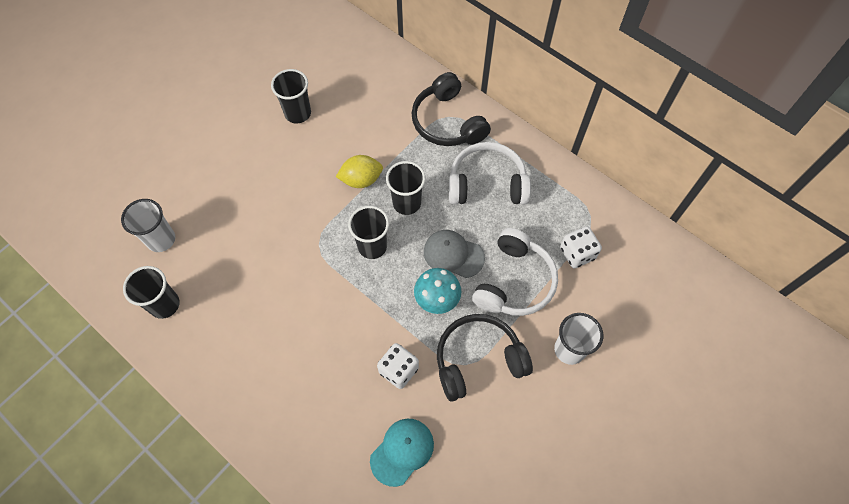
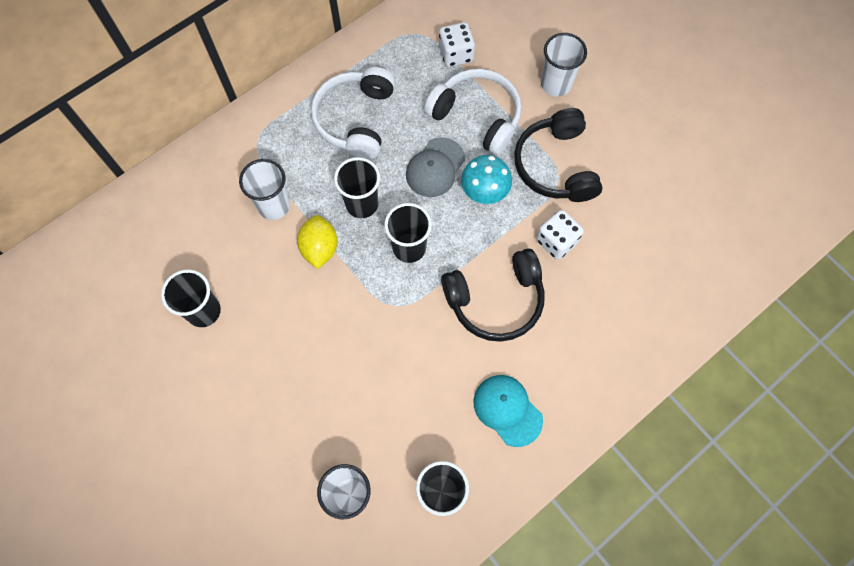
camera: 80 degrees left, 5 degrees up
turquoise cap [370,419,434,487] -> turquoise cap moved to [473,375,543,447]
black headphones [412,72,491,146] -> black headphones moved to [441,249,545,342]
none -> white cup [239,159,290,220]

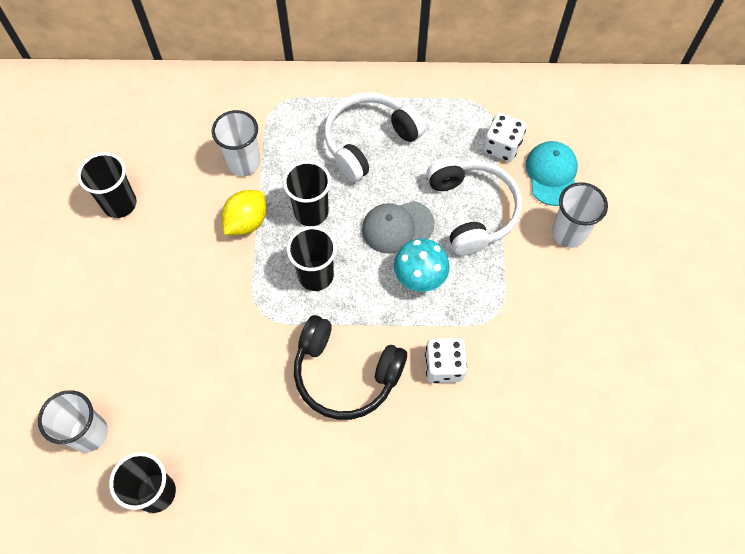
camera: 40 degrees right, 5 degrees down
turquoise cap [473,375,543,447] -> turquoise cap moved to [526,141,578,206]
black headphones [514,108,603,202] -> none

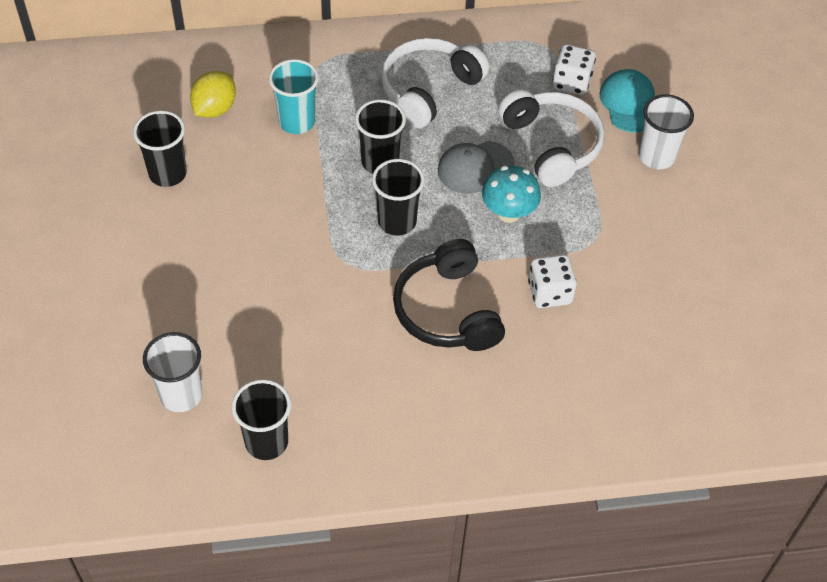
camera: 10 degrees left, 10 degrees down
white cup [212,110,260,176] -> turquoise cup [269,59,319,134]
yellow lemon [222,190,266,235] -> yellow lemon moved to [190,71,236,118]
black headphones [294,315,407,420] -> black headphones turned 60 degrees clockwise [393,239,505,351]

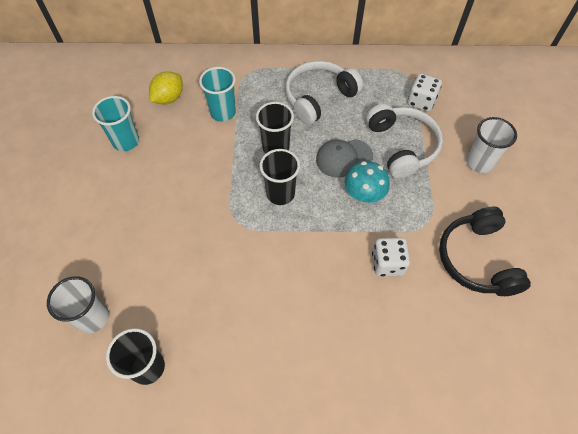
camera: 10 degrees right, 5 degrees up
black cup [133,111,187,187] -> turquoise cup [92,96,139,151]
black headphones [393,239,505,351] -> black headphones moved to [439,207,531,296]
turquoise cap [599,69,655,133] -> none

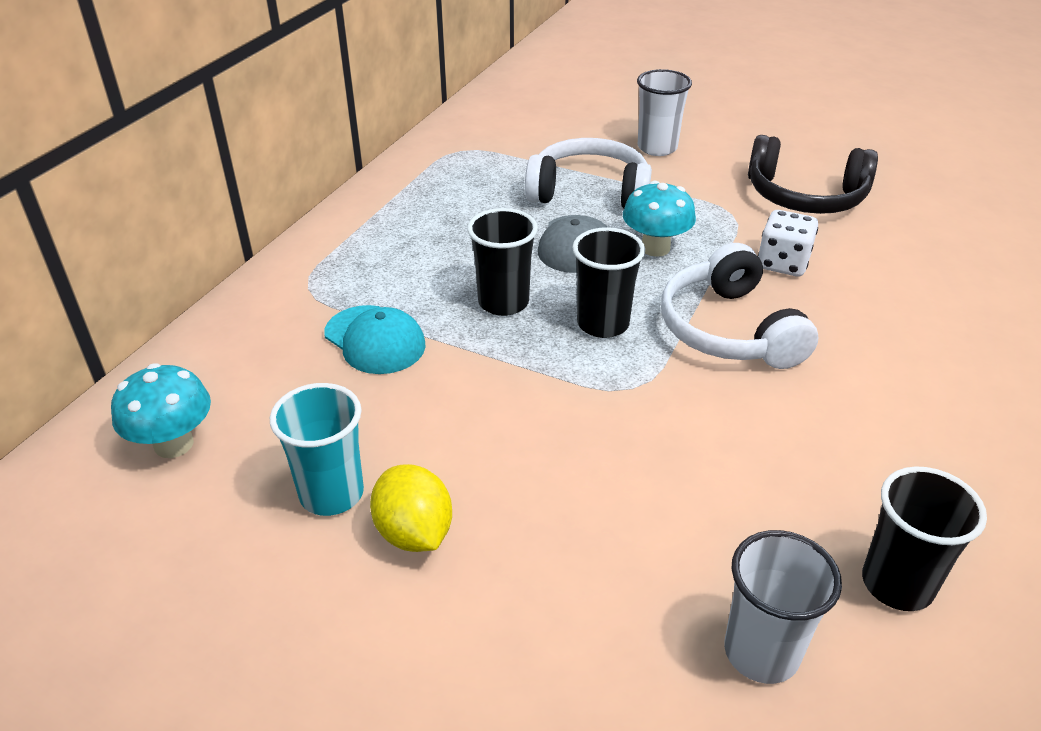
camera: 65 degrees left, 20 degrees down
yellow lemon [149,71,183,104] -> yellow lemon moved to [370,464,452,552]
turquoise cup [199,67,236,122] -> turquoise cap [324,305,426,374]
white headphones [285,61,363,125] -> white headphones moved to [661,243,819,369]
white dice [408,73,442,112] -> none
none -> turquoise mushroom [111,363,211,458]

